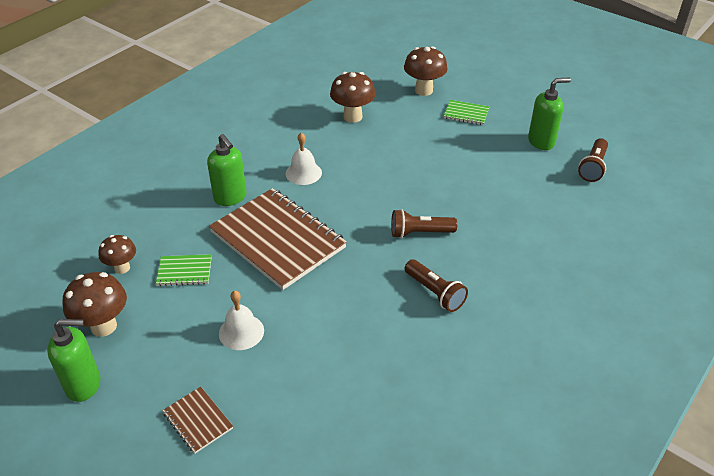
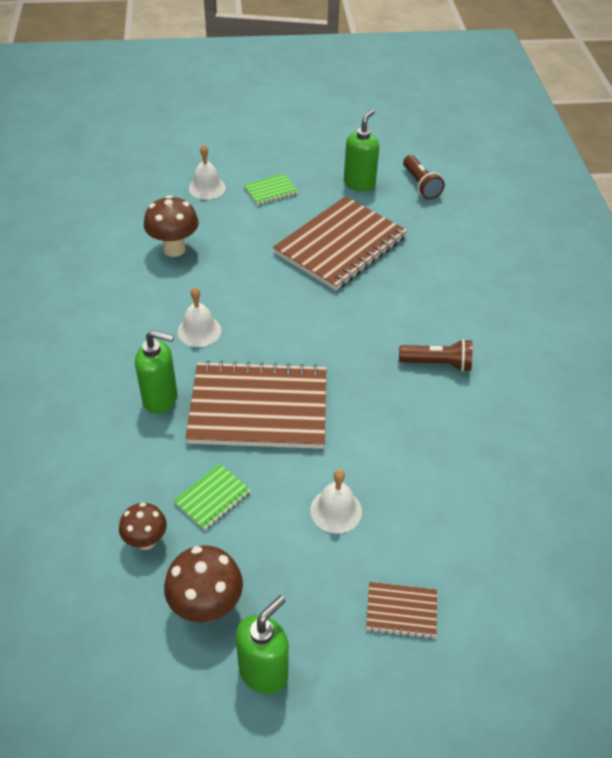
camera: 45 degrees left, 5 degrees up
brown flashlight [391,209,457,238] -> none
brown mushroom [404,46,448,96] -> white bell [189,144,226,200]
none -> brown notebook [273,196,407,291]

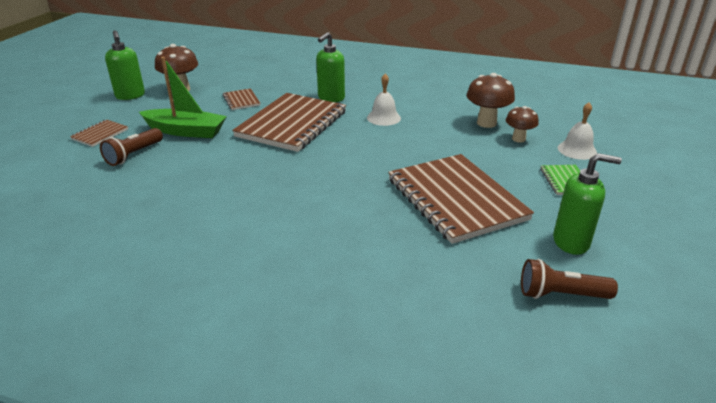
camera: 115 degrees right, 15 degrees down
brown mushroom [119,502,167,550] -> brown mushroom moved to [506,106,539,143]
green notebook [174,464,251,530] -> brown notebook [223,88,260,110]
white bell [310,469,362,533] -> green boat [139,57,227,138]
green soap dispenser [344,109,379,192] -> green soap dispenser turned 45 degrees counterclockwise [553,153,622,255]
brown flashlight [399,339,472,372] -> brown flashlight moved to [100,128,163,166]

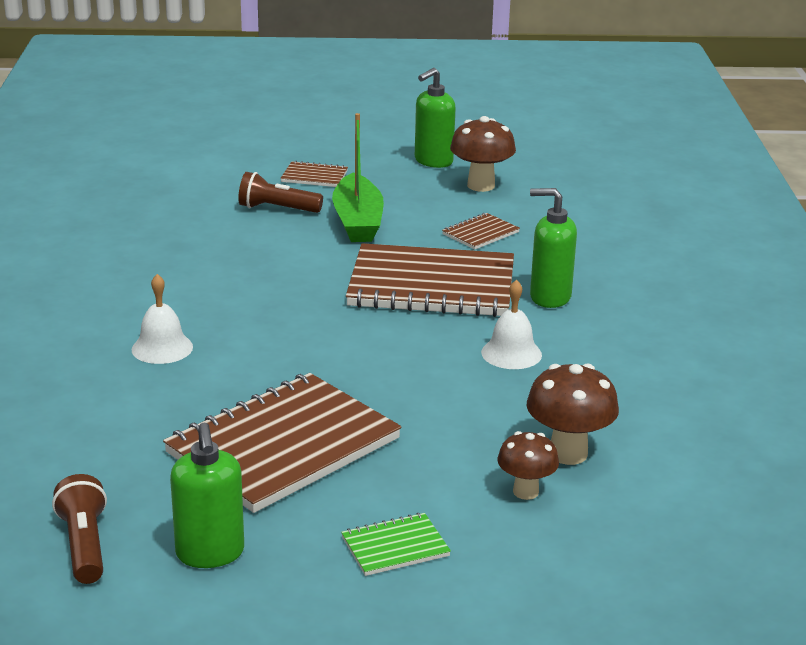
camera: 70 degrees right, 5 degrees down
white bell [558,102,597,160] -> white bell moved to [132,274,193,364]

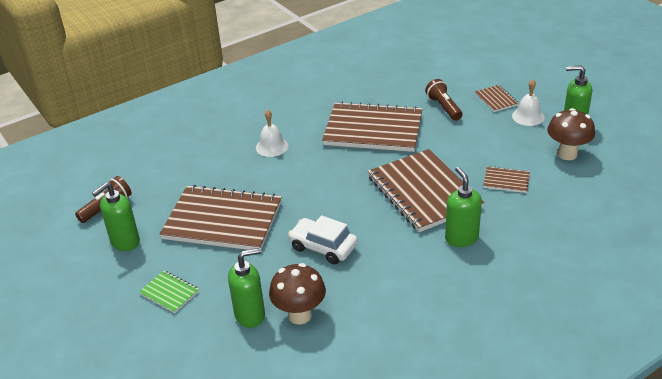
camera: 60 degrees right, 10 degrees up
green boat [332,113,384,242] -> none
white bell [481,280,542,369] -> white bell moved to [512,79,545,126]
brown mushroom [498,431,559,500] -> green soap dispenser [228,248,265,328]
none -> white car [288,215,358,264]
none -> brown notebook [322,101,422,152]

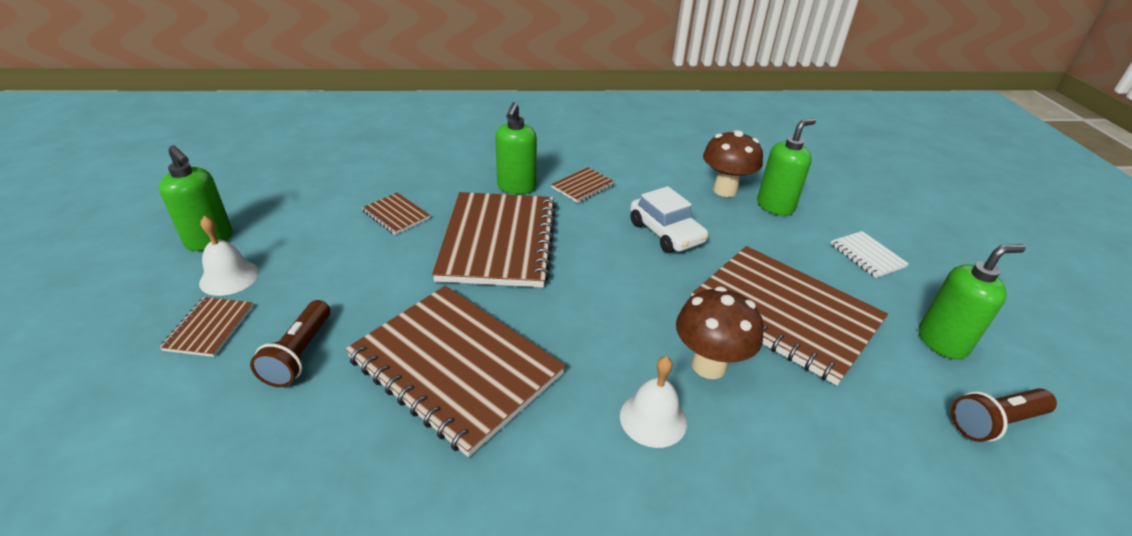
camera: 155 degrees left, 0 degrees up
green notebook [139,271,199,313] -> white notebook [831,231,909,278]
green soap dispenser [228,248,265,328] -> green soap dispenser turned 135 degrees clockwise [757,118,816,216]
brown mushroom [547,108,595,160] -> brown mushroom moved to [676,286,764,379]
none -> brown notebook [551,167,615,203]

